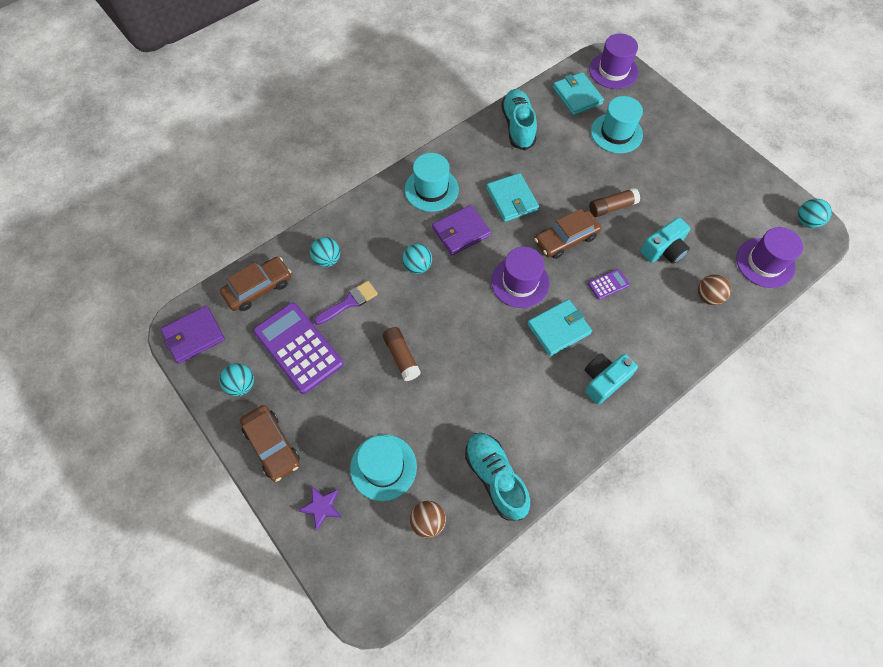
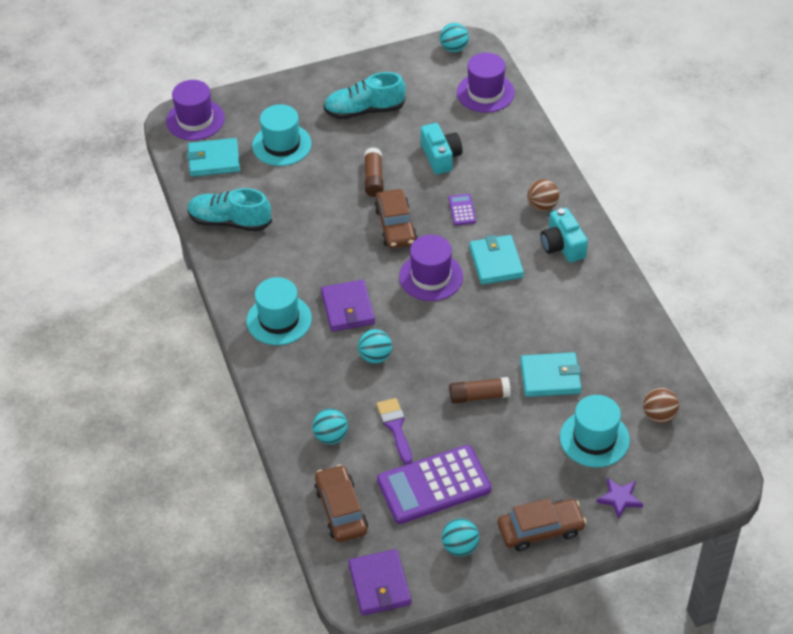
camera: 70 degrees left, 15 degrees down
turquoise shoe [465,433,530,521] -> turquoise shoe moved to [324,72,406,119]
turquoise wallet [486,173,539,222] -> turquoise wallet moved to [520,352,582,397]
brown ball [698,274,731,305] -> brown ball moved to [527,179,559,211]

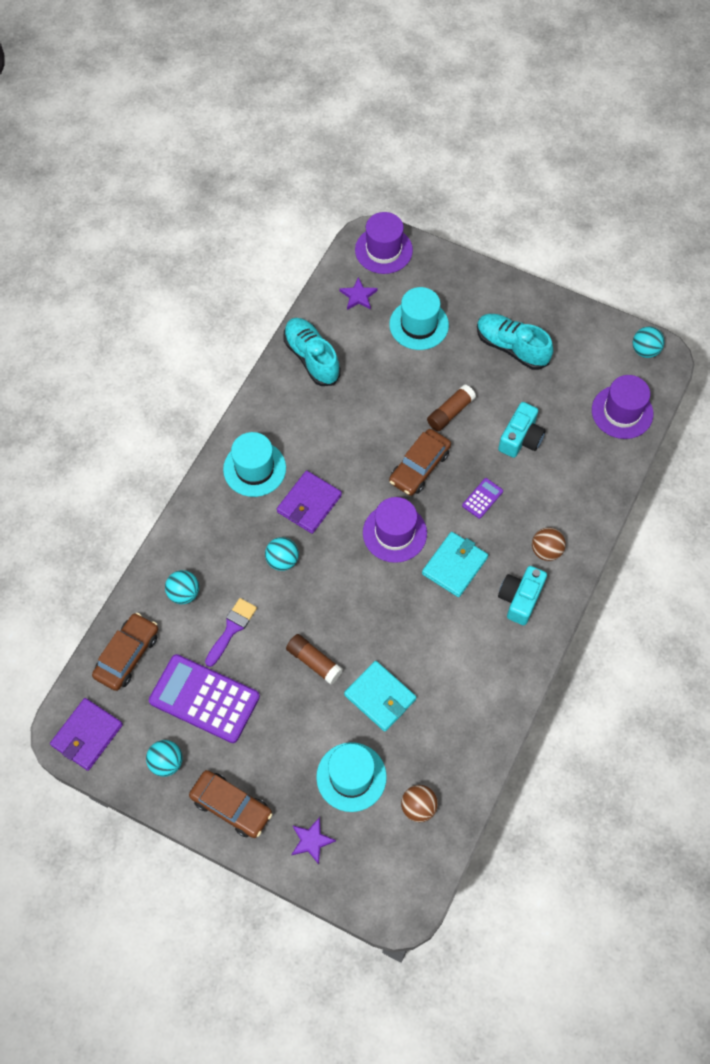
camera: 45 degrees right, 15 degrees up
turquoise wallet [187,138,240,177] -> purple star [340,277,378,310]

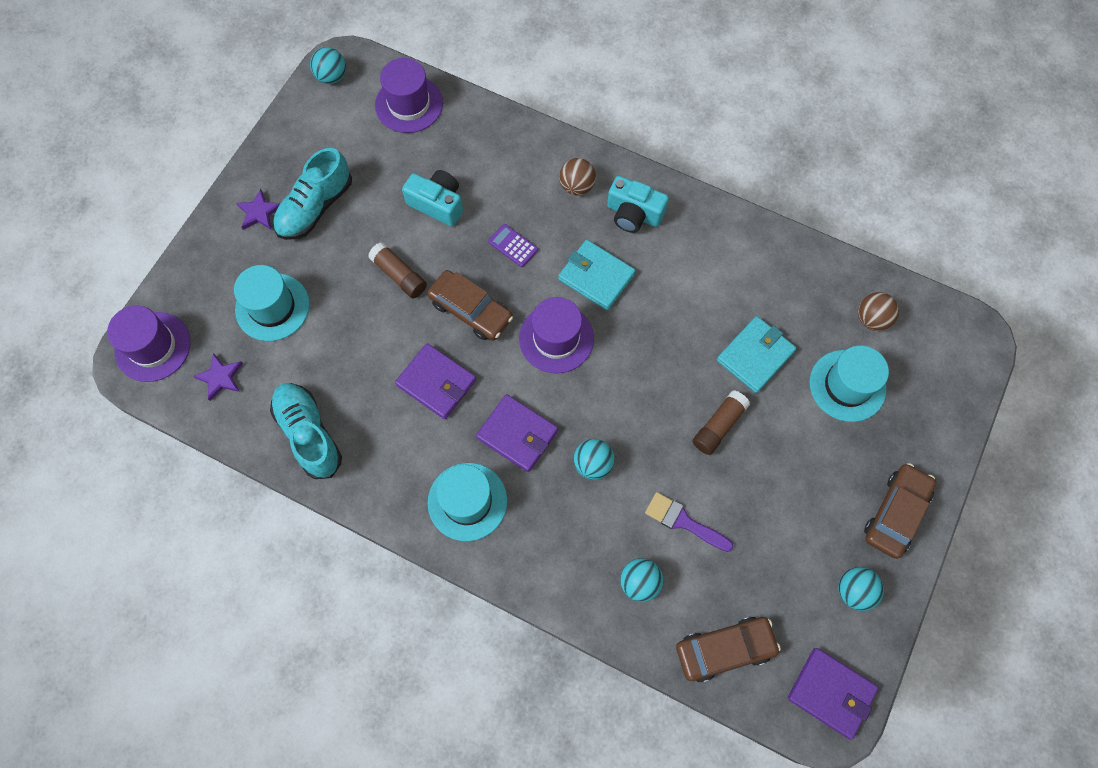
camera: 90 degrees left, 5 degrees up
brown car [92,613,158,691] -> brown car turned 135 degrees clockwise [676,617,781,682]
purple calculator [149,654,260,743] -> none
turquoise shoe [283,318,341,386] -> turquoise shoe turned 90 degrees clockwise [270,383,342,479]
purple star [291,817,336,864] -> purple star moved to [236,189,281,230]
none -> purple wallet [395,343,476,419]

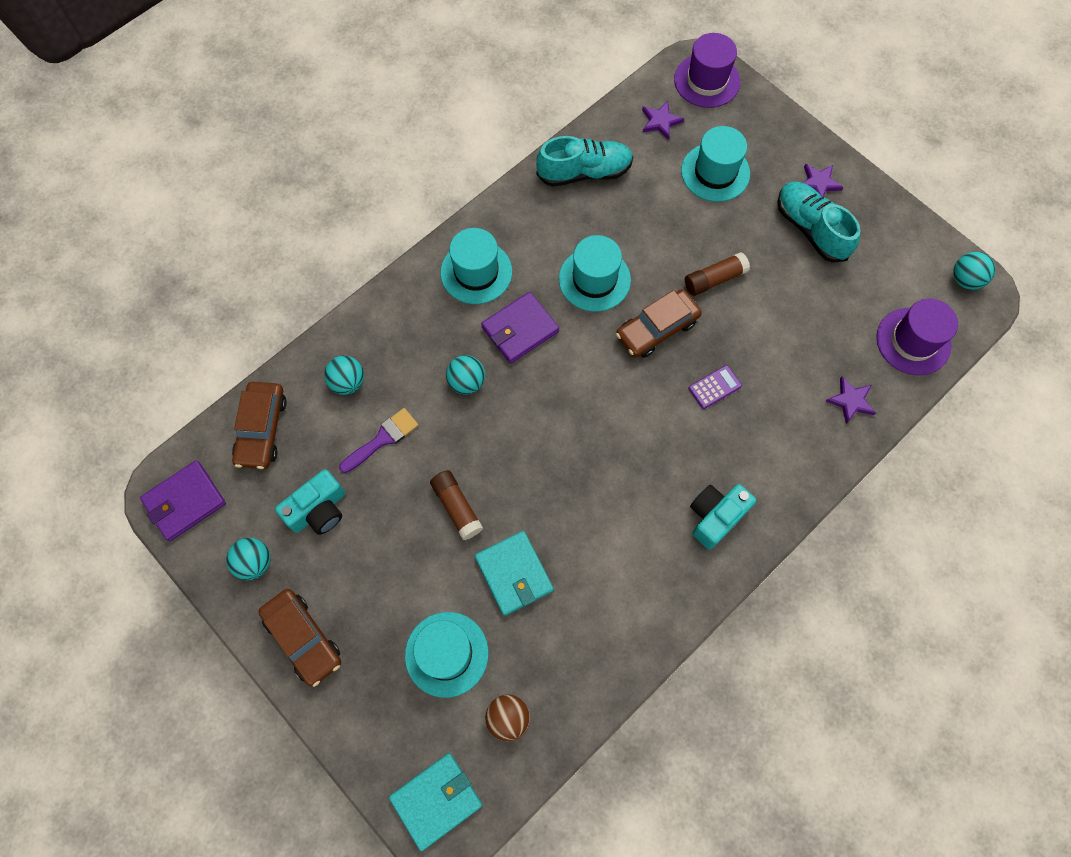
camera: 110 degrees right, 0 degrees up
purple wallet [395,343,476,419] -> turquoise hat [559,235,631,312]
turquoise camera [402,170,463,227] -> turquoise camera moved to [275,469,345,535]
purple hat [519,297,594,373] -> none
turquoise wallet [558,240,636,310] -> turquoise wallet moved to [389,753,482,851]
brown ball [559,158,596,196] -> none
none -> purple star [825,377,876,424]

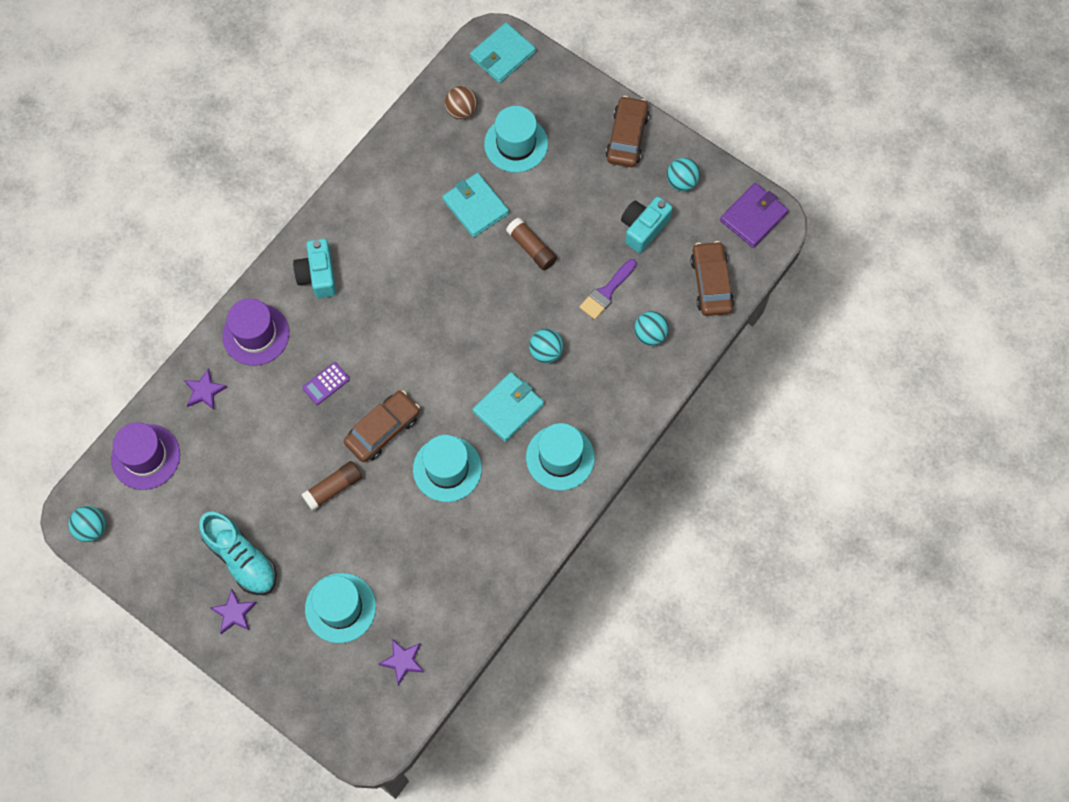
camera: 170 degrees right, 0 degrees up
brown car [258,589,341,687] -> brown car turned 60 degrees clockwise [606,96,649,167]
purple wallet [481,292,559,364] -> turquoise wallet [472,372,544,442]
turquoise shoe [536,136,633,187] -> none
purple hat [674,33,740,108] -> purple hat moved to [222,298,289,366]
turquoise camera [690,484,756,550] -> turquoise camera turned 135 degrees clockwise [293,238,336,298]

